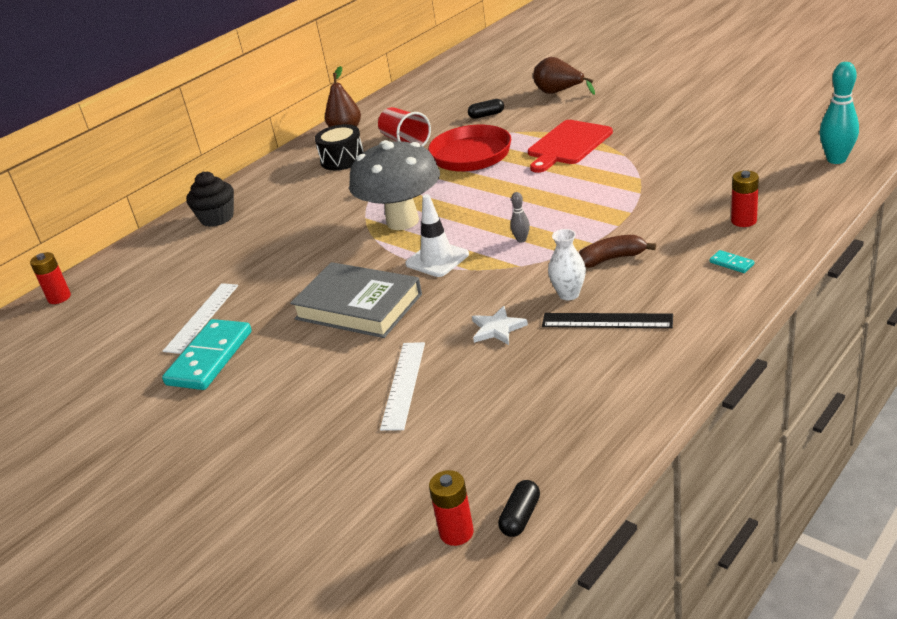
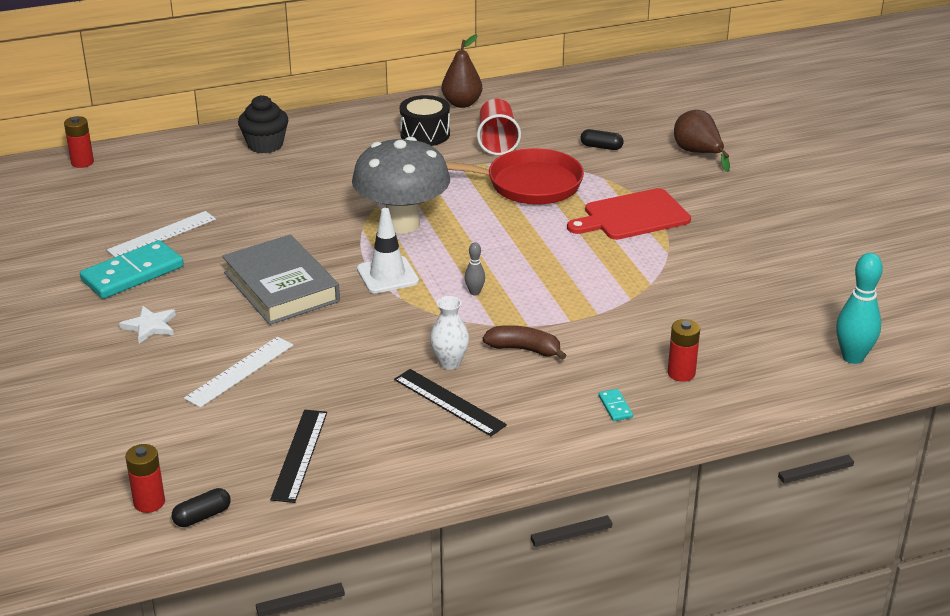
camera: 25 degrees right, 0 degrees up
white star [472,306,528,345] -> white star moved to [119,306,176,343]
none -> black ruler [270,410,327,503]

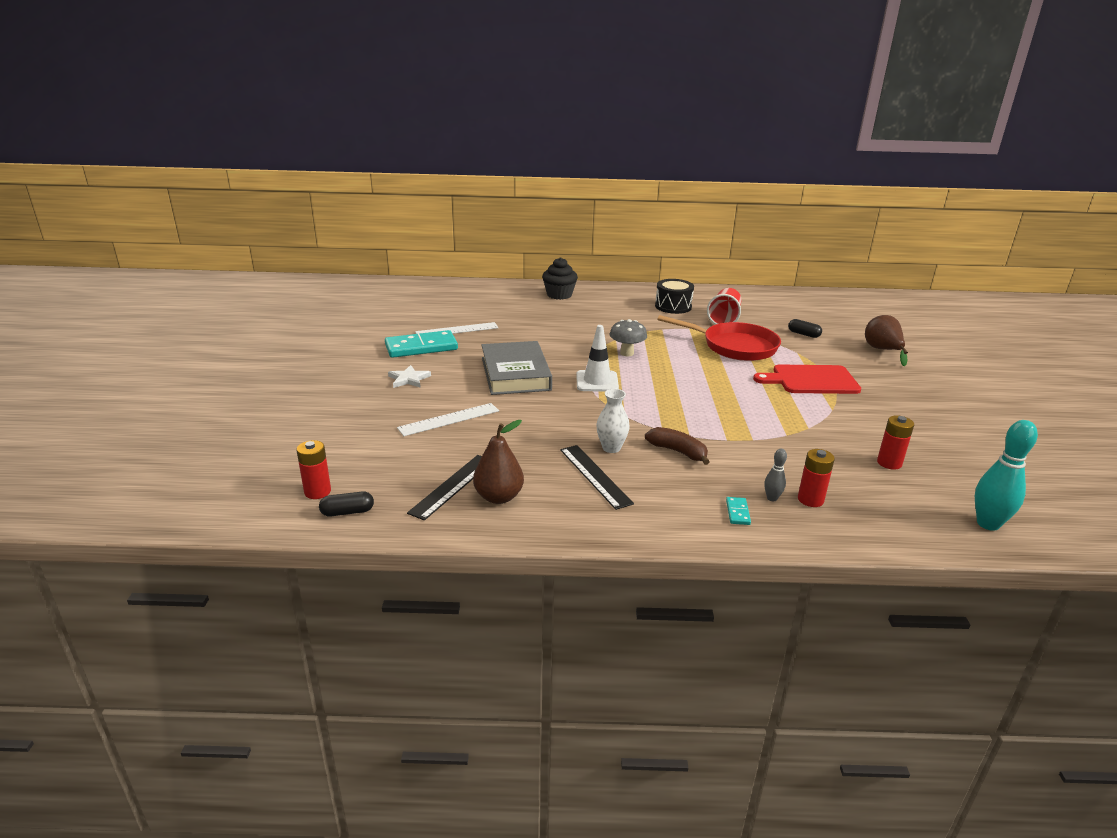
camera: 20 degrees right, 5 degrees down
red battery [64,116,94,168] -> red battery moved to [877,415,914,470]
grey mushroom [352,137,450,234] -> grey mushroom [609,319,647,356], size x0.50
brown pear [442,34,482,108] -> brown pear moved to [473,420,524,504]
grey bowling pin [465,242,485,295] -> grey bowling pin moved to [764,449,787,501]

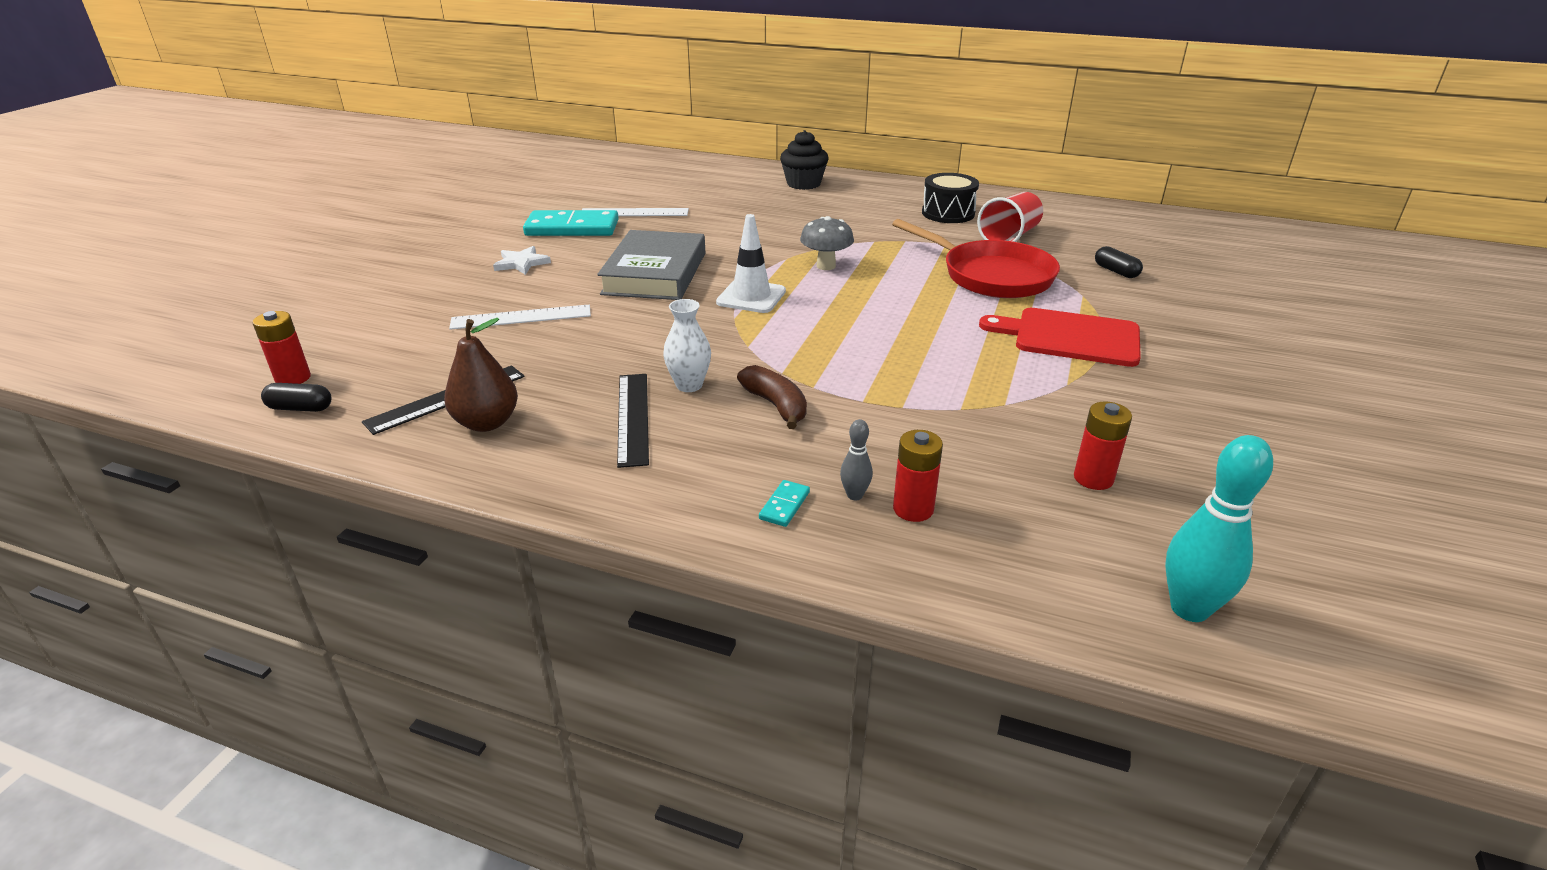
camera: 20 degrees right, 5 degrees up
brown pear [865,315,908,366] -> none

